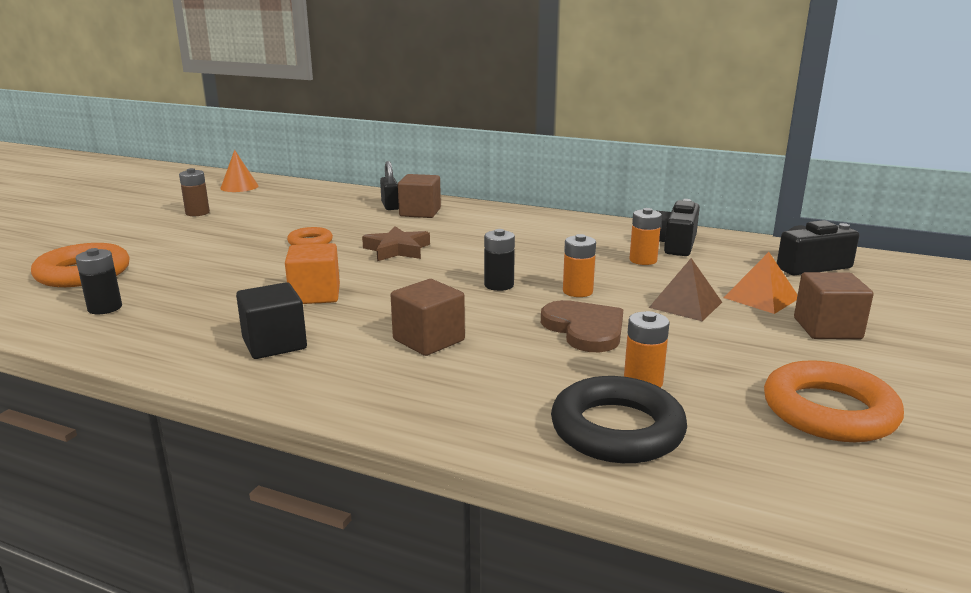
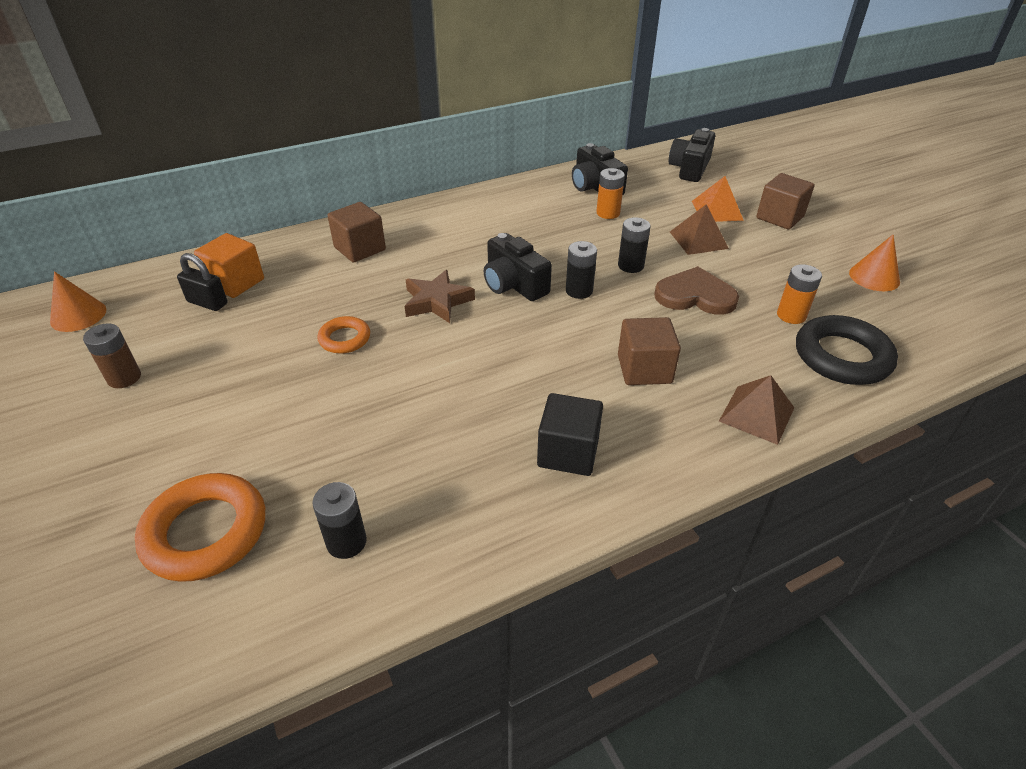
camera: 50 degrees left, 20 degrees up
orange cube [285,243,340,304] -> orange cube moved to [194,233,264,298]
black padlock [380,161,399,210] -> black padlock moved to [177,253,228,311]
orange battery [563,234,596,297] -> black battery [618,217,651,273]
orange ring [764,360,904,442] -> orange cone [849,235,900,291]
none -> black camera [484,233,552,301]
none -> brown pyramid [719,375,794,445]

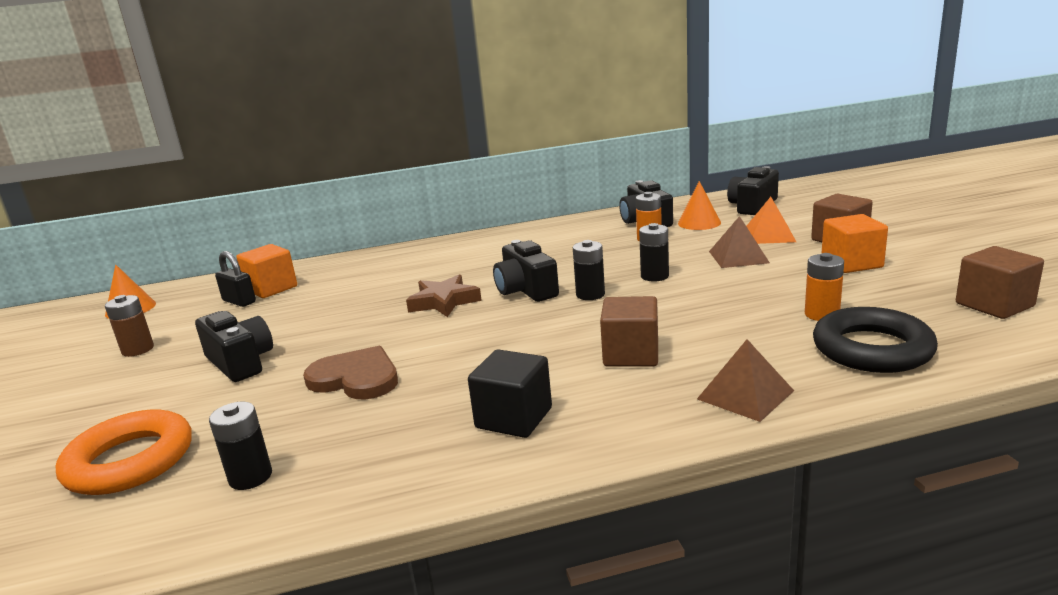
camera: 15 degrees right, 20 degrees down
orange ring [318,316,370,353] -> none
brown cube [327,202,386,263] -> brown cube moved to [956,246,1044,319]
brown heart [654,266,739,315] -> brown heart moved to [303,346,398,400]
orange cone [849,235,900,291] -> orange cone moved to [678,181,721,230]
none -> black camera [195,311,273,382]
none -> orange cube [821,214,888,273]

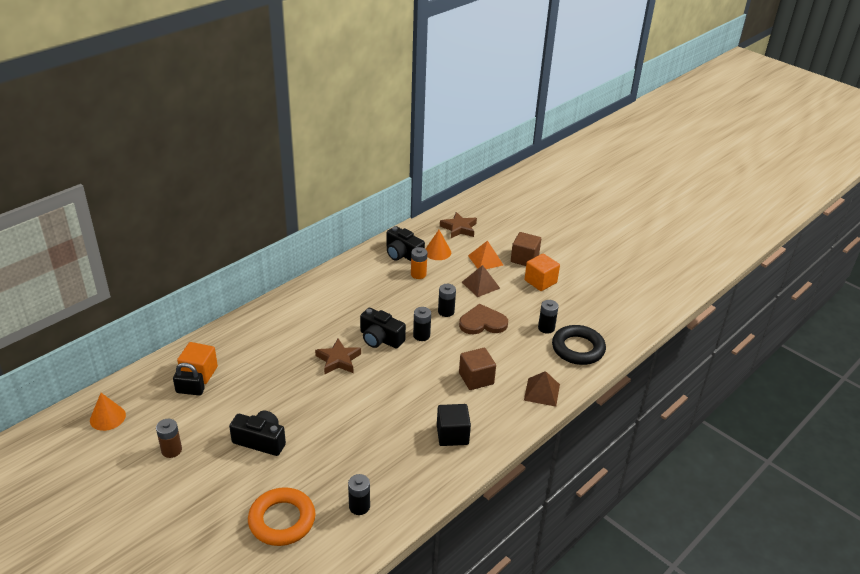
camera: 35 degrees left, 15 degrees up
brown heart [303,346,398,400] -> brown heart moved to [459,304,508,335]
black camera [727,166,779,215] -> brown star [440,212,477,238]
orange battery [805,253,844,321] -> black battery [538,300,559,334]
brown cube [956,246,1044,319] -> none

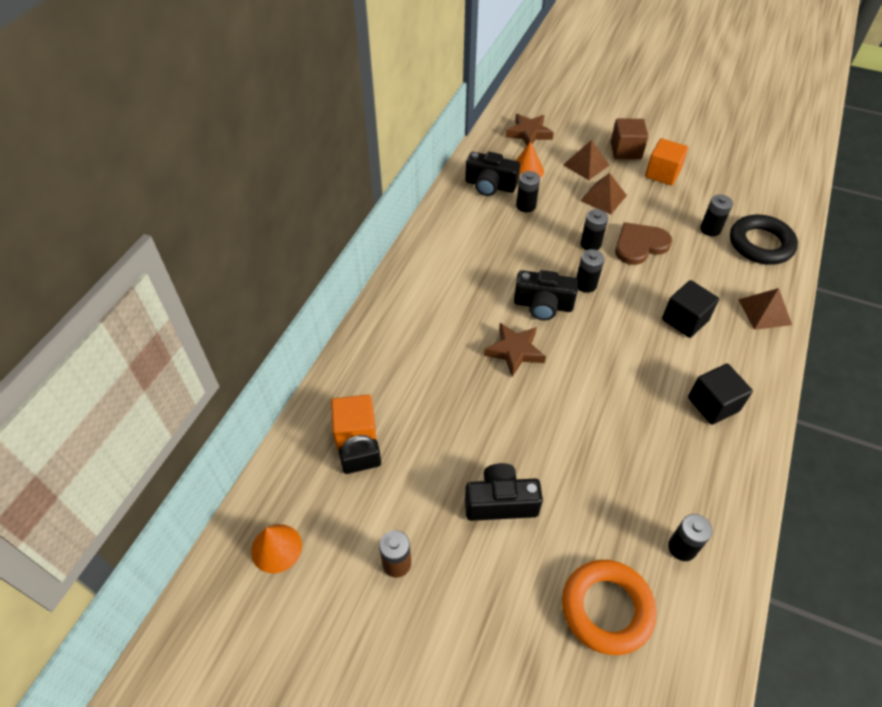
camera: 20 degrees left, 15 degrees up
orange battery [411,247,427,279] -> black battery [516,171,540,212]
brown cube [459,348,496,390] -> black cube [662,280,719,338]
orange pyramid [468,240,503,269] -> brown pyramid [563,140,610,180]

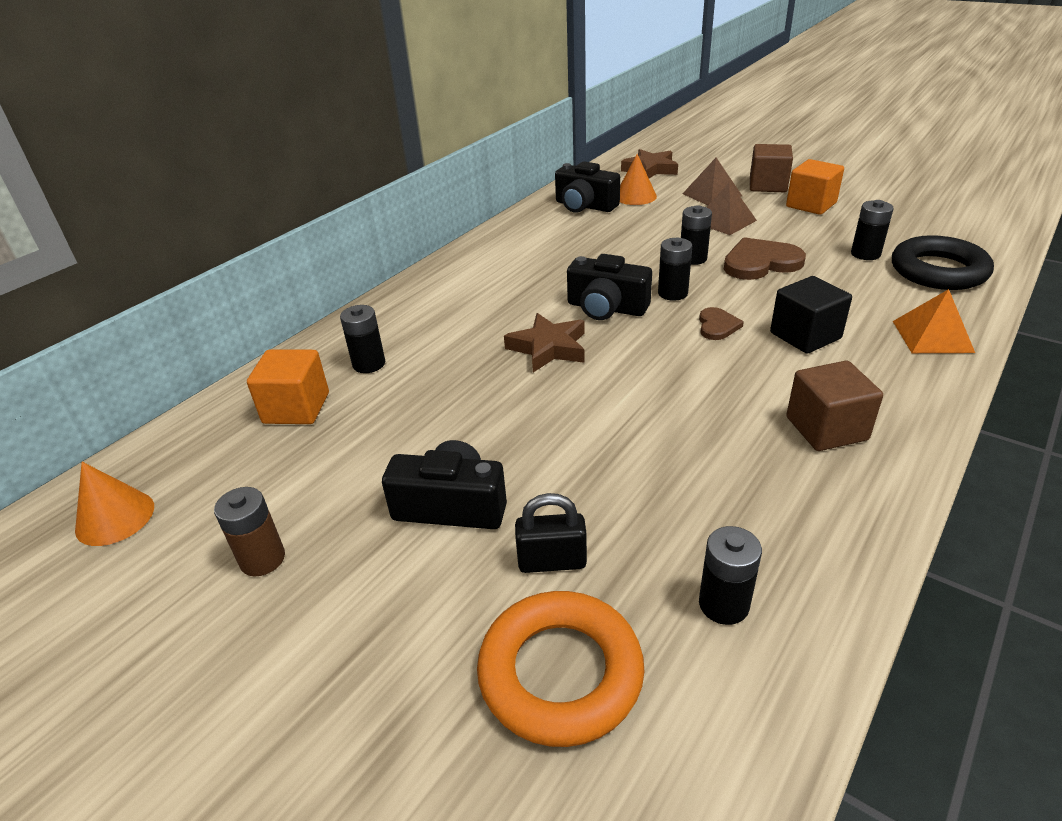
camera: 15 degrees right, 15 degrees down
black padlock [339,435,381,474] -> black padlock moved to [515,493,587,573]
black battery [516,171,540,212] -> black battery moved to [340,305,385,373]
black cube [688,364,753,425] -> brown cube [786,361,883,451]
brown pyramid [738,288,792,330] -> orange pyramid [893,289,975,353]
none -> brown heart [699,307,744,340]

